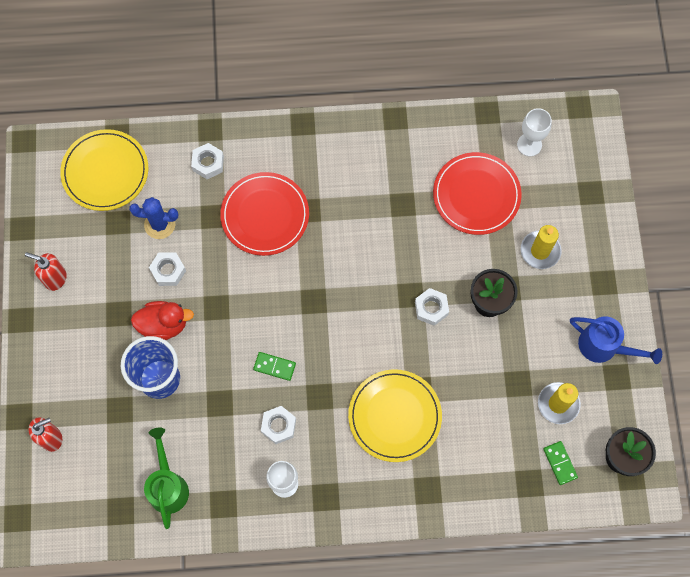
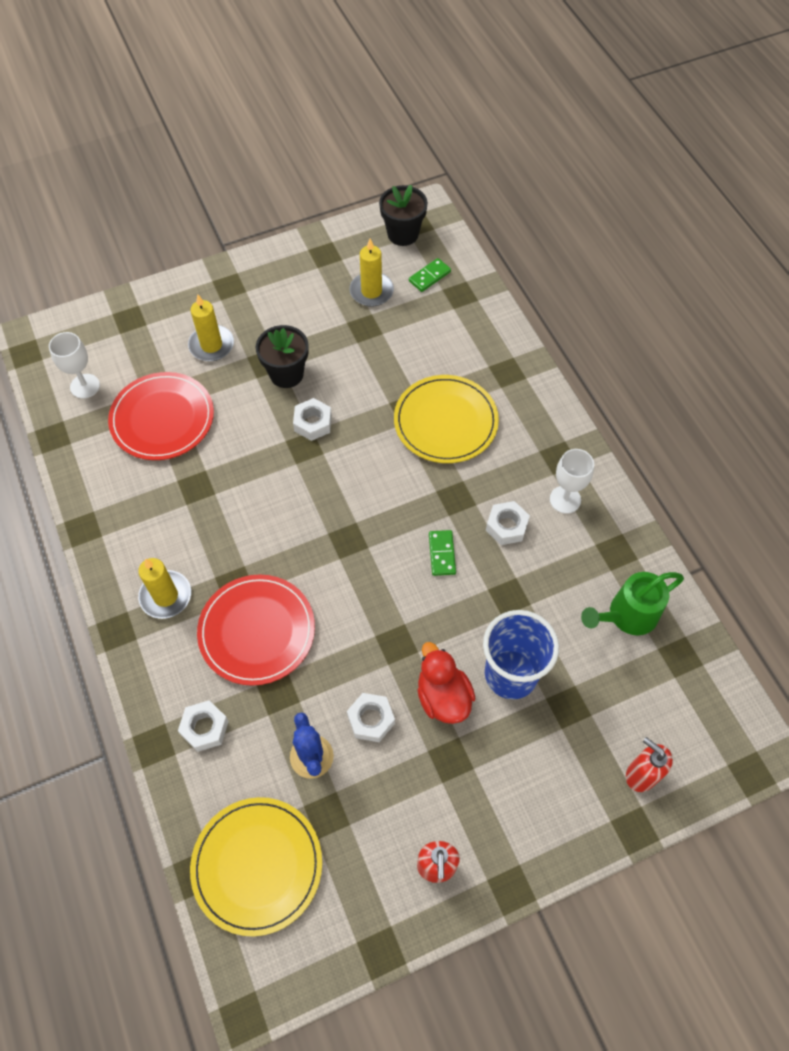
camera: 110 degrees left, 10 degrees down
blue watering can [570,316,662,364] -> none
none -> yellow candle [138,558,191,619]

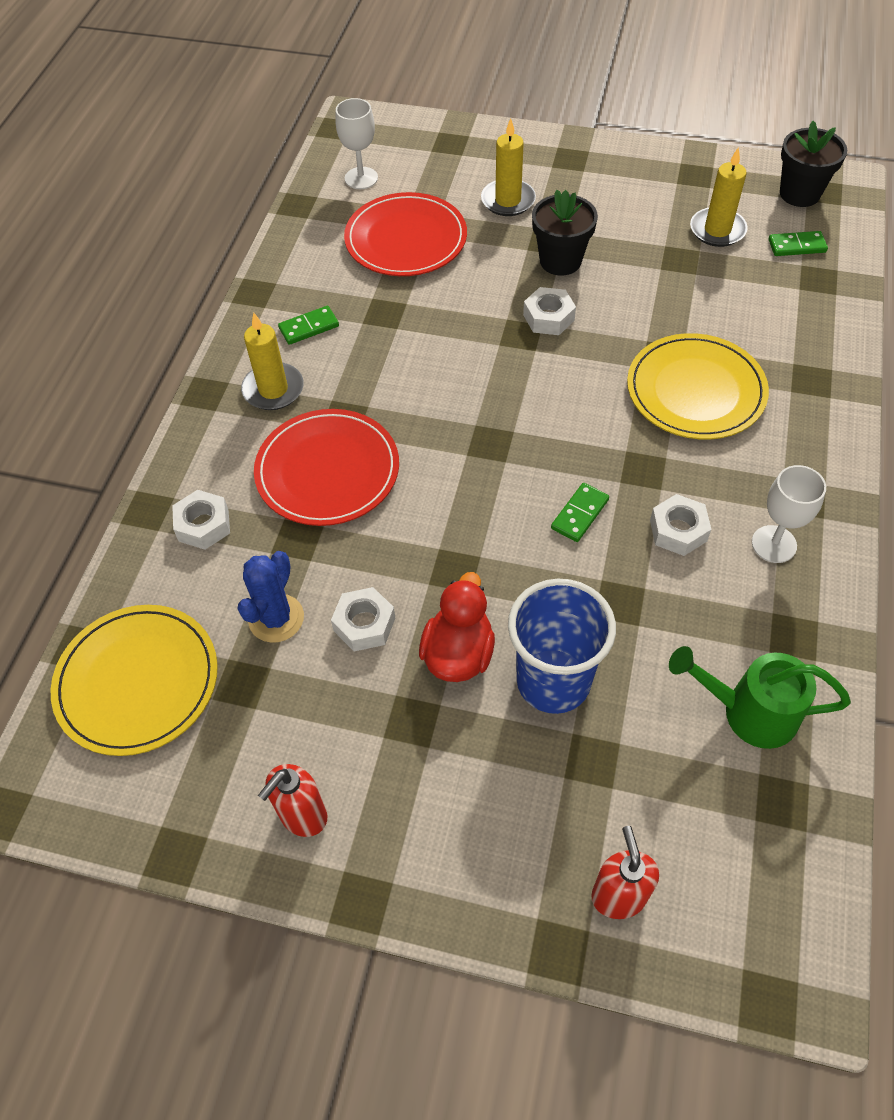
camera: 40 degrees right, 5 degrees down
none -> green domino [278,306,339,345]

